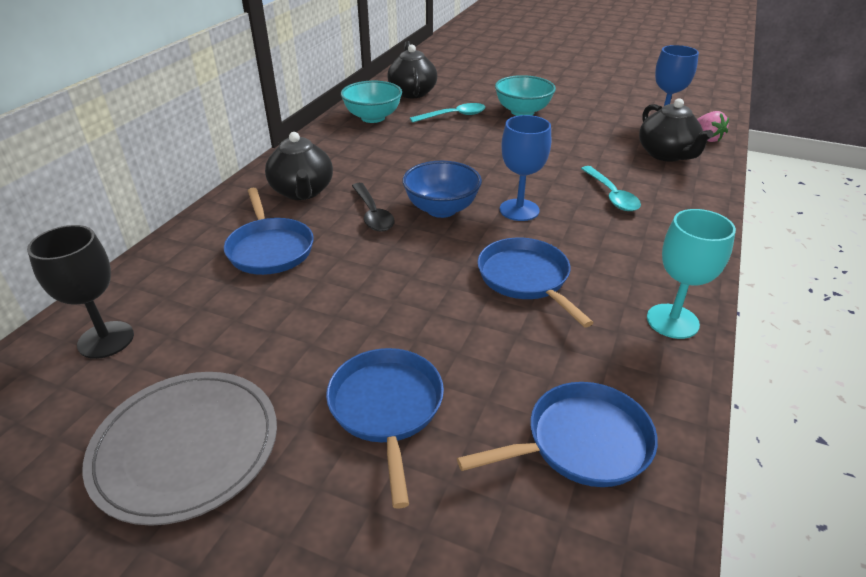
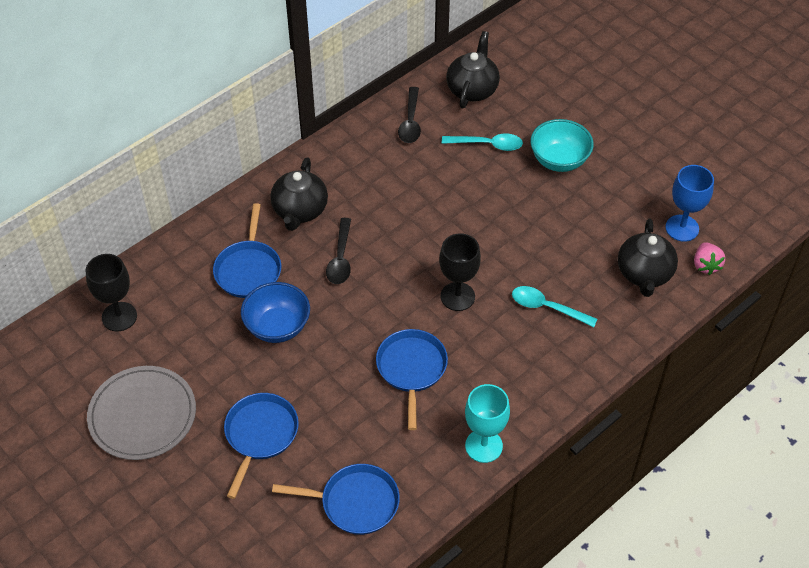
camera: 25 degrees right, 15 degrees up
turquoise bowl [341,81,402,123] -> black spoon [398,87,421,143]
blue bowl [402,161,482,218] -> blue bowl moved to [241,282,310,343]
blue goblet [500,115,551,221] -> black goblet [439,233,481,311]
turquoise spoon [581,166,641,211] -> turquoise spoon turned 105 degrees clockwise [512,286,597,327]

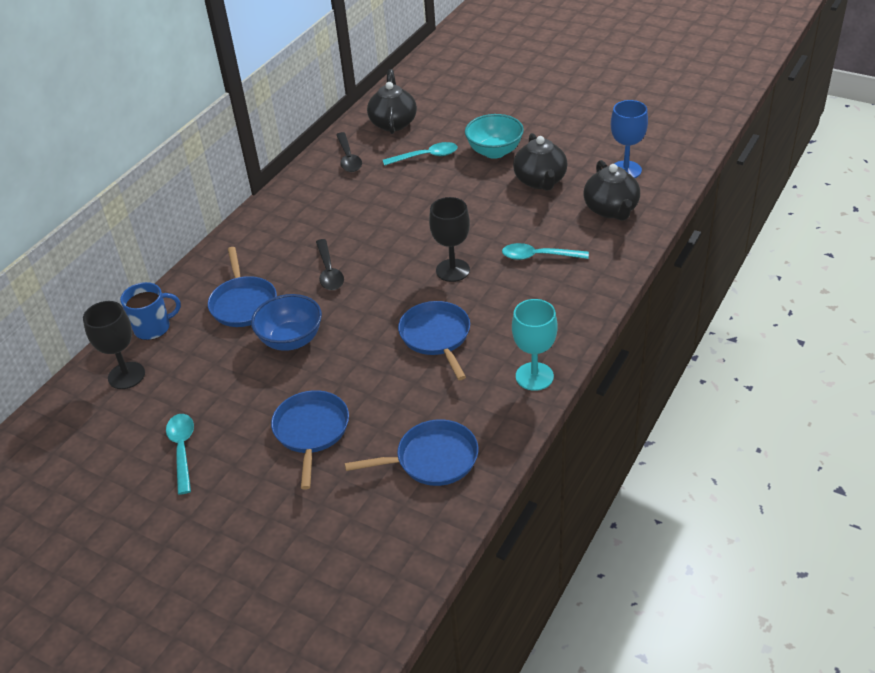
camera: 15 degrees left, 10 degrees down
grey plate [87,366,196,460] -> turquoise spoon [166,414,194,495]
black teapot [270,157,328,231] -> black teapot moved to [513,133,568,191]
pink strawberry [694,242,725,275] -> none
none -> blue mug [120,282,181,340]

